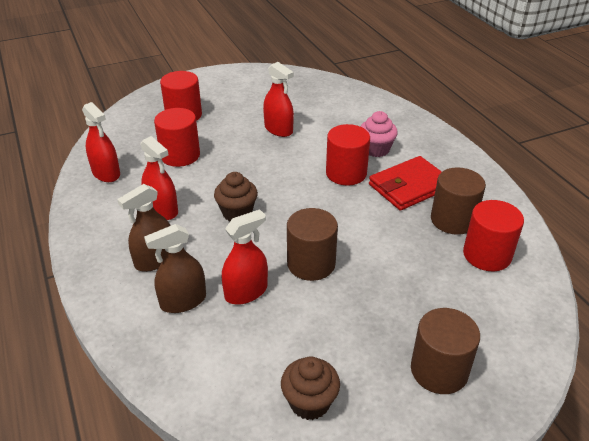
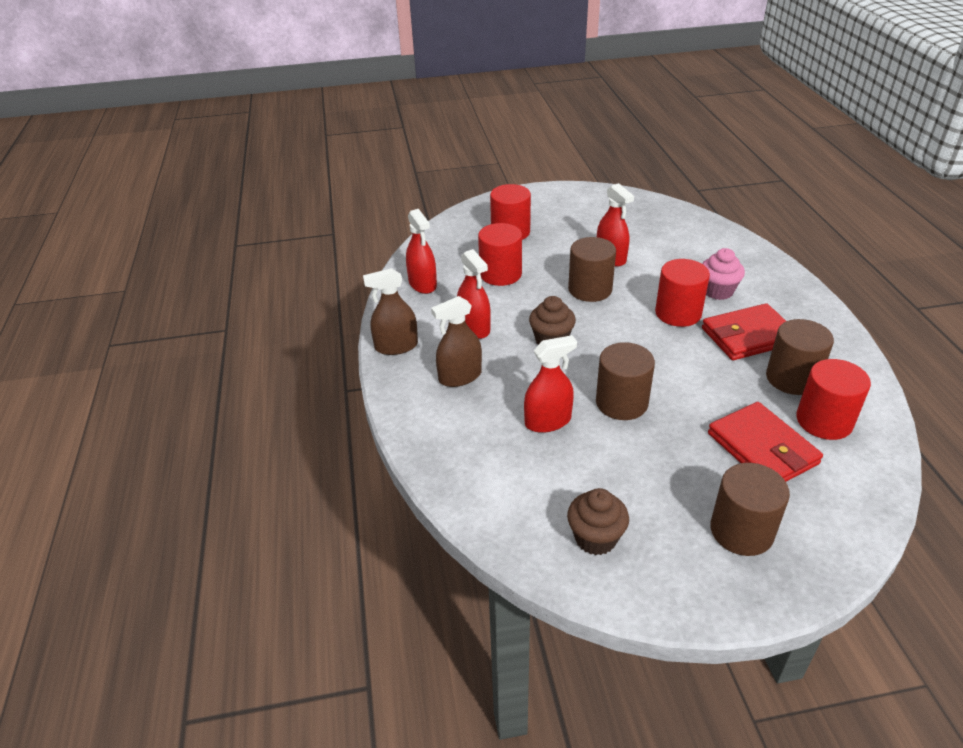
camera: 15 degrees right, 0 degrees up
brown spray bottle [144,224,206,313] -> brown spray bottle moved to [363,268,418,355]
none -> brown cylinder [568,237,616,302]
none -> red wallet [708,402,823,481]

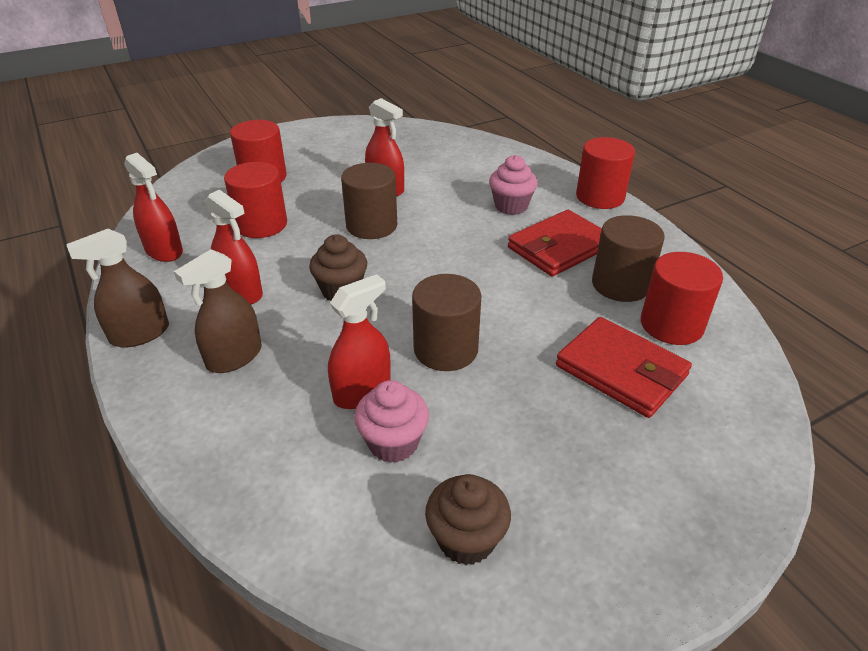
camera: 20 degrees left, 0 degrees up
red cylinder [655,259,710,327] -> red cylinder moved to [576,137,635,209]
brown cylinder [710,463,790,556] -> none
none -> pink cupcake [354,380,429,463]

